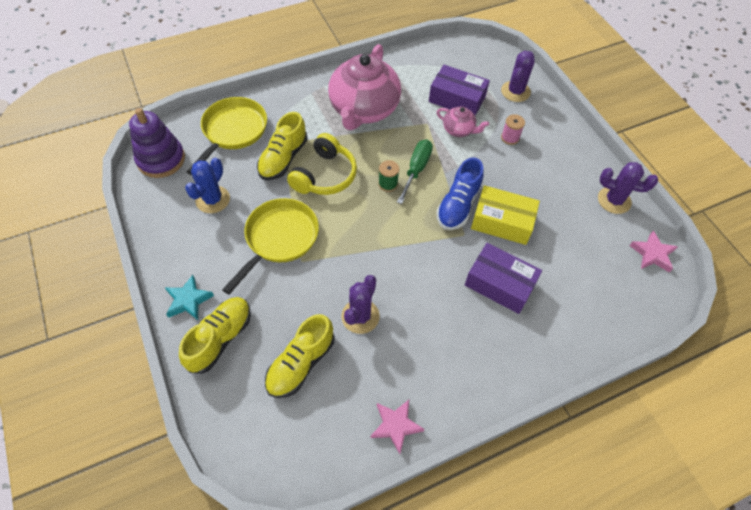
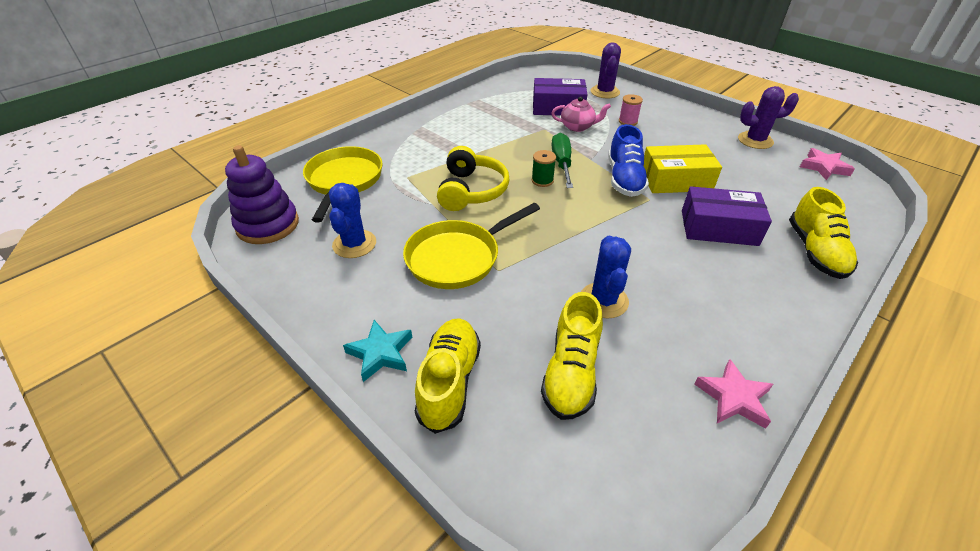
camera: 20 degrees left, 15 degrees down
yellow pan [222,198,319,295] -> yellow pan turned 135 degrees counterclockwise [403,203,540,289]
yellow shoe [257,112,307,180] -> yellow shoe moved to [789,187,858,279]
pink teapot [328,44,401,130] -> none
purple cactus [341,275,380,334] -> blue cactus [581,236,631,318]

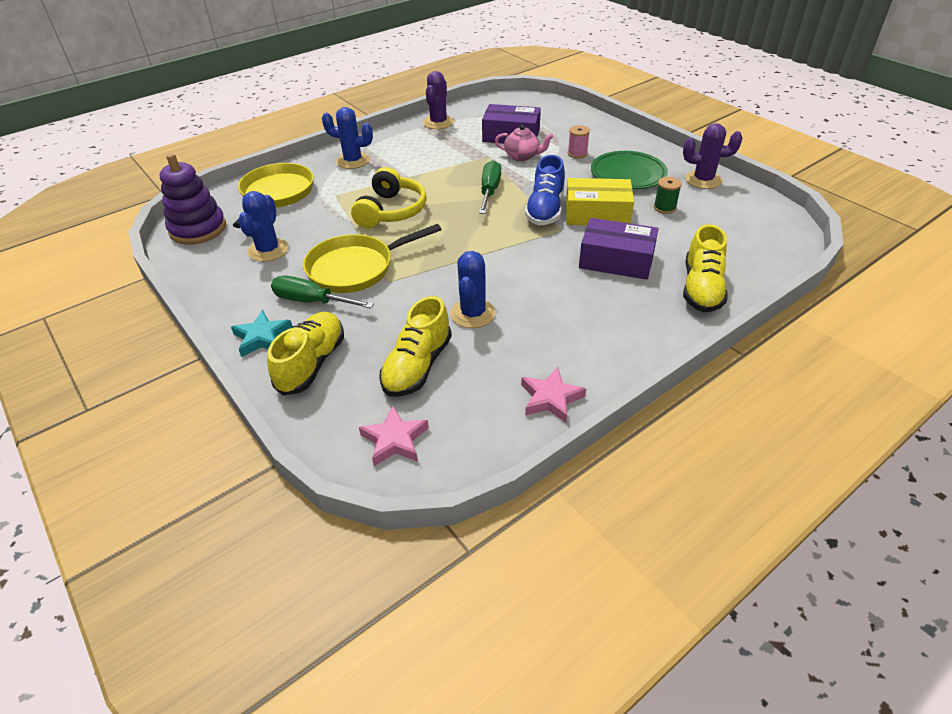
camera: 10 degrees right, 0 degrees up
green spool [532,150,556,187] -> green spool moved to [654,177,682,214]
purple cactus [590,42,621,98] -> purple cactus moved to [423,71,454,129]
pink star [800,148,855,180] -> pink star moved to [359,405,429,466]
none -> green screwdriver [271,276,374,309]
none -> blue cactus [322,107,373,169]
none -> green plate [591,151,668,189]

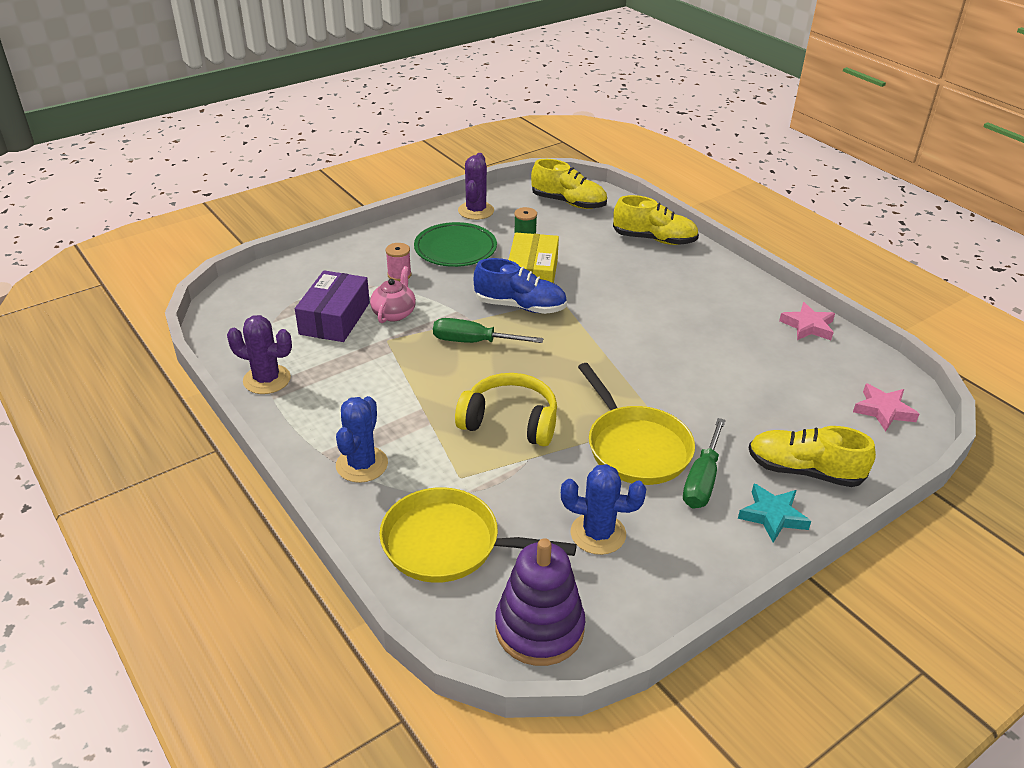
camera: 90 degrees left, 5 degrees down
yellow shoe [379,296,452,397] -> yellow shoe moved to [531,159,607,209]
blue cactus [450,251,496,328] -> none
purple box [579,218,659,280] -> none

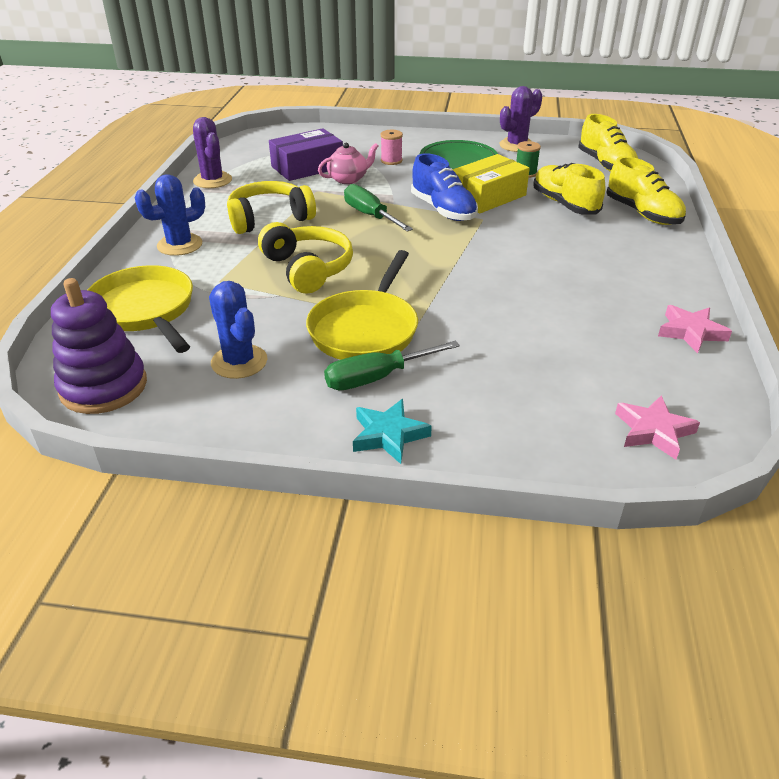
camera: 45 degrees right, 0 degrees up
yellow shoe [749,426,876,487] -> yellow shoe moved to [533,163,606,215]
none -> yellow headphones [227,181,316,234]

